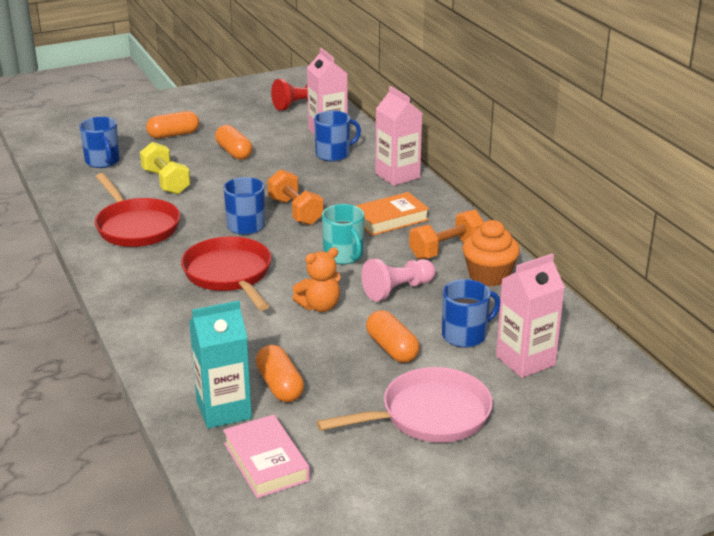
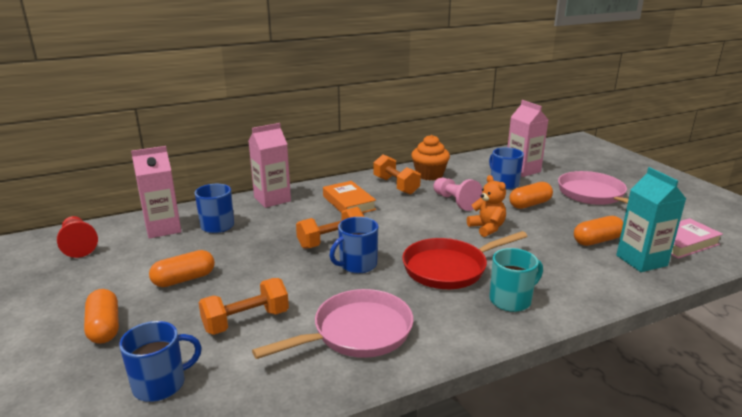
camera: 90 degrees left, 5 degrees down
red pan [95,173,180,247] -> pink pan [252,289,413,359]
yellow dumbbell [140,142,190,194] -> orange dumbbell [199,278,289,335]
turquoise mug [322,204,364,265] -> turquoise mug moved to [489,248,543,312]

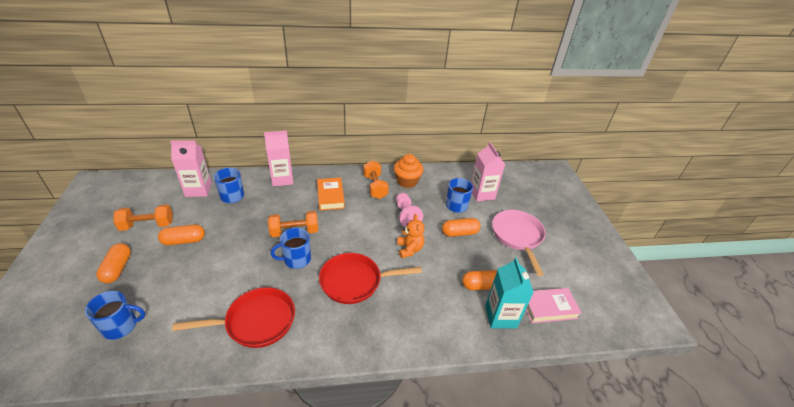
camera: 15 degrees right, 15 degrees up
red pawn [57,216,98,258] -> none
orange dumbbell [199,278,289,335] -> orange dumbbell moved to [113,204,173,231]
pink pan [252,289,413,359] -> red pan [172,287,295,348]
turquoise mug [489,248,543,312] -> none

